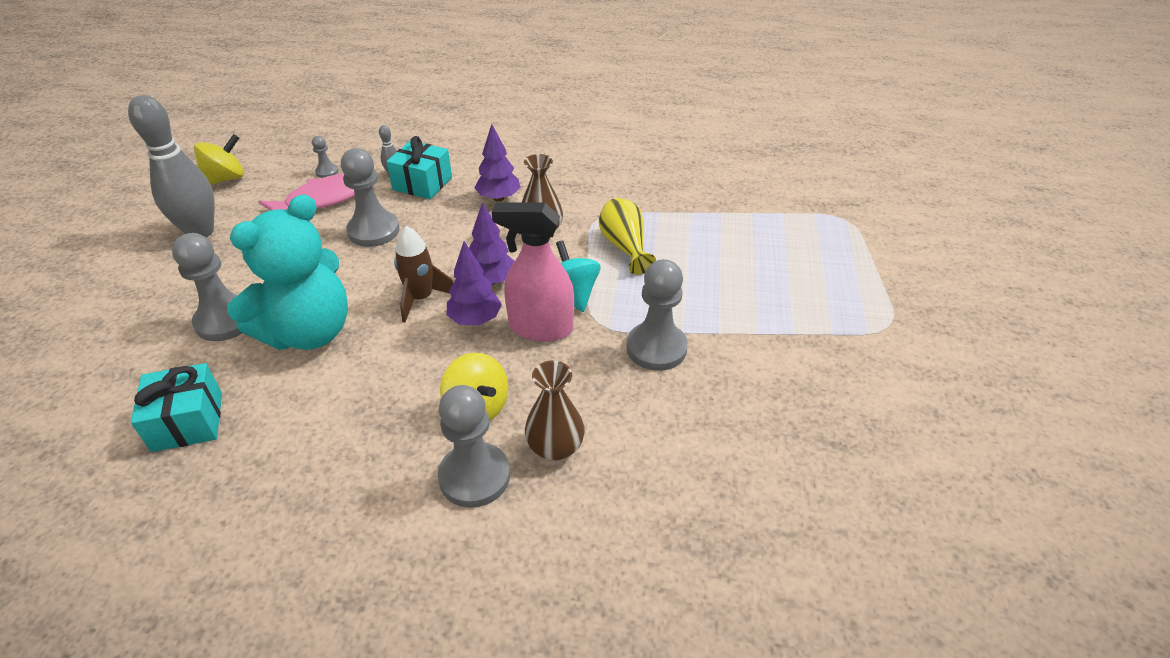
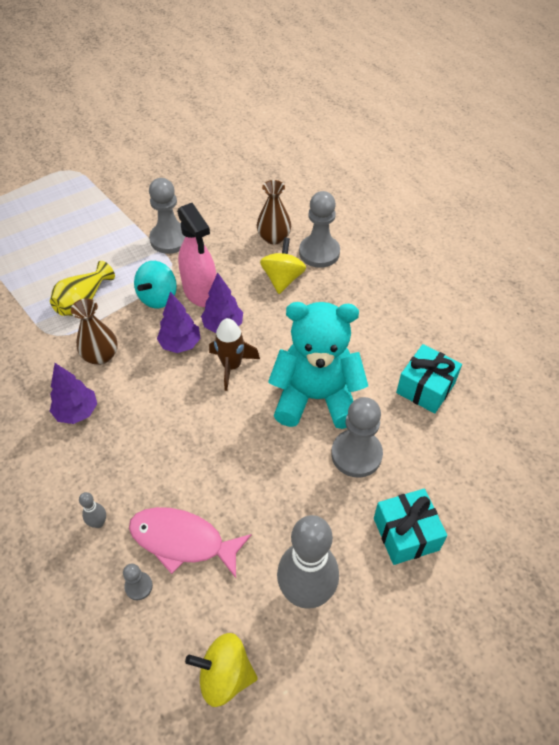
camera: 130 degrees left, 10 degrees up
grey pawn [341,148,400,247] -> none
turquoise gift [386,136,452,199] -> turquoise gift moved to [374,488,447,565]

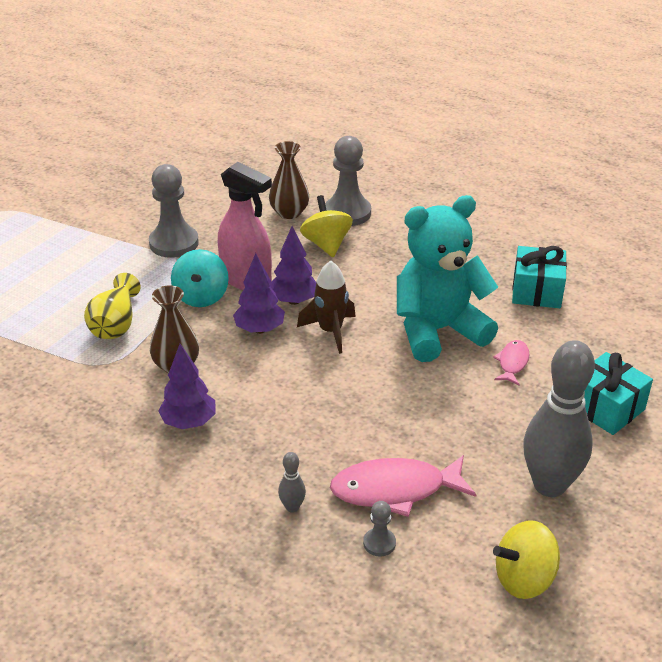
camera: 25 degrees left, 15 degrees down
grey pawn [331,397,383,478] -> pink fish [493,340,530,385]

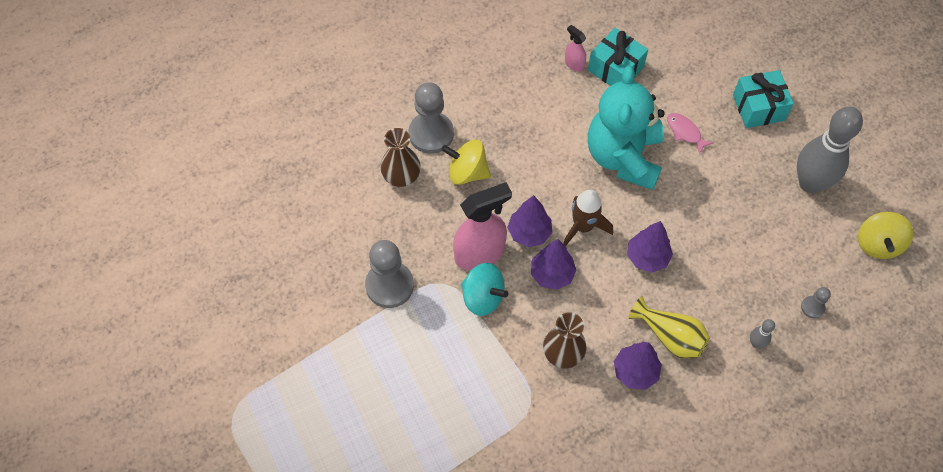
camera: 60 degrees left, 25 degrees up
yellow vase [84,273,141,339] -> yellow vase moved to [629,296,710,359]
pink fish [330,455,477,517] -> none
none -> pink spray bottle [565,25,586,72]
none -> purple tree [627,221,673,273]

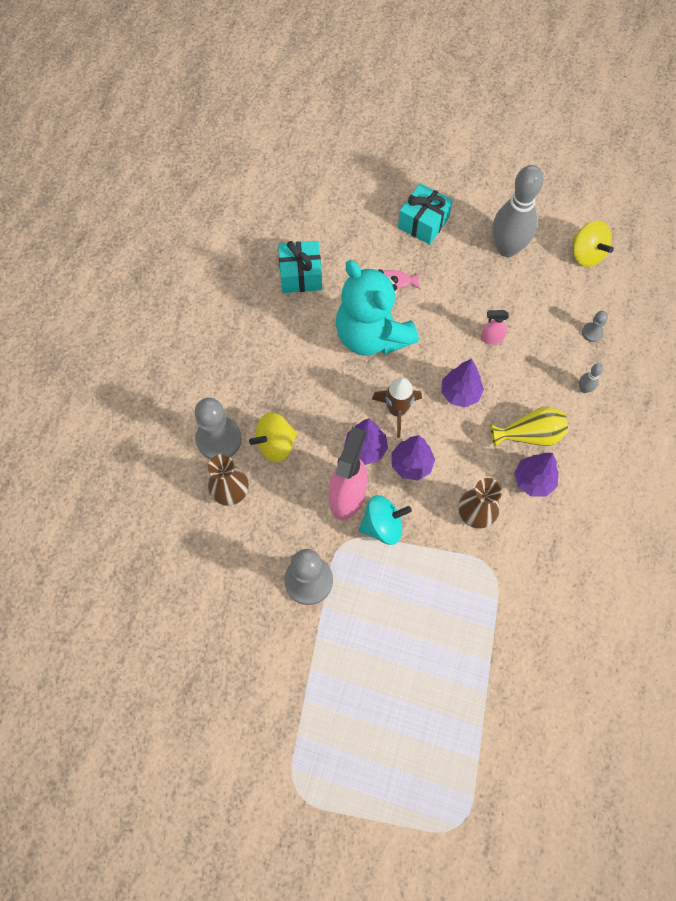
camera: 45 degrees left, 5 degrees up
pink spray bottle [565,25,586,72] -> pink spray bottle moved to [481,310,509,345]

